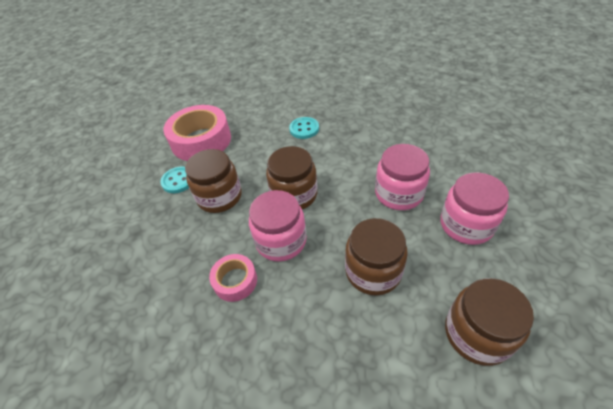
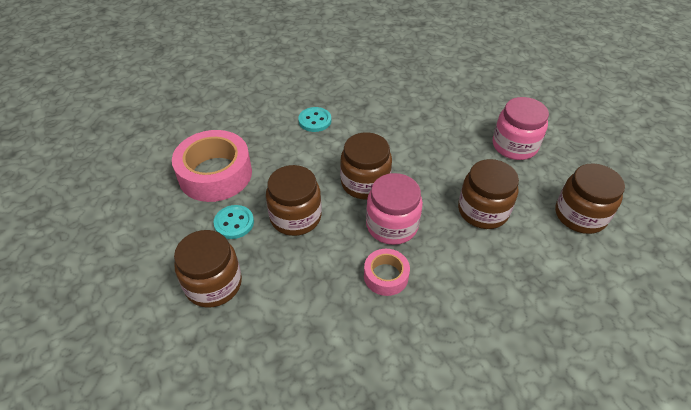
camera: 40 degrees left, 0 degrees up
pink jar [375,144,430,210] -> none
none -> brown jar [174,230,242,308]

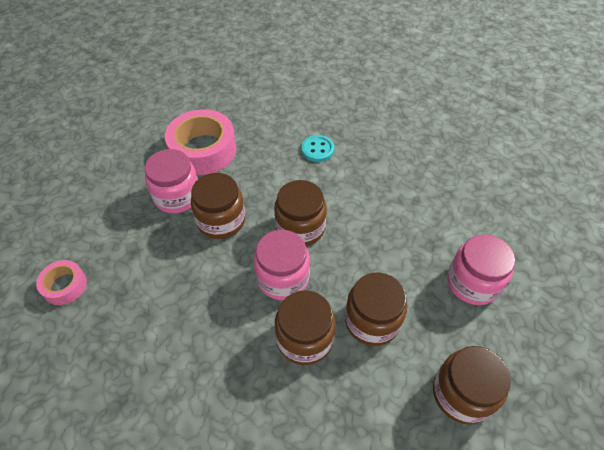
camera: 40 degrees right, 5 degrees up
brown jar [174,230,242,308] -> brown jar moved to [275,290,336,365]
turquoise button [213,205,254,239] -> pink jar [145,149,198,214]
pink tape [364,249,410,296] -> pink tape moved to [36,260,87,305]

